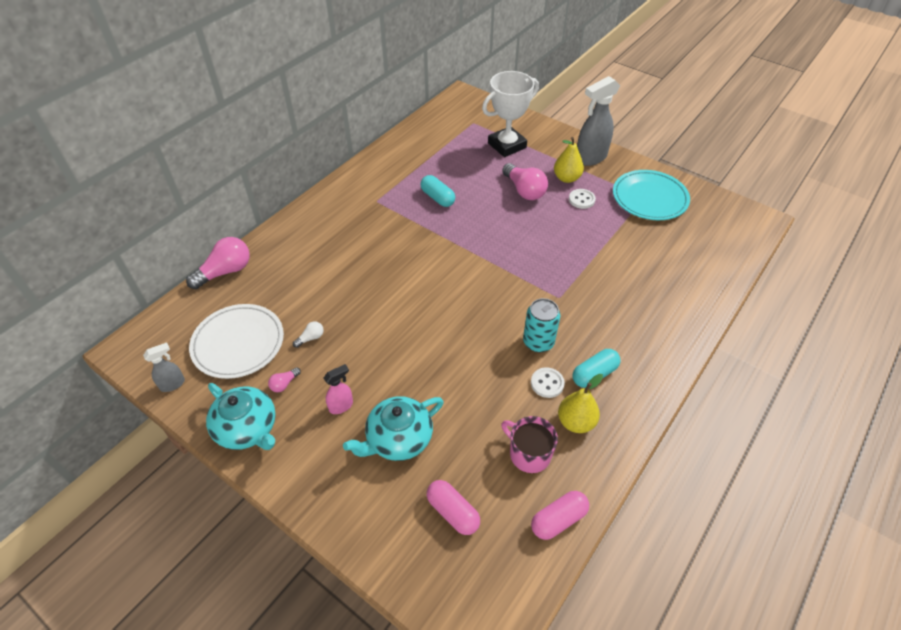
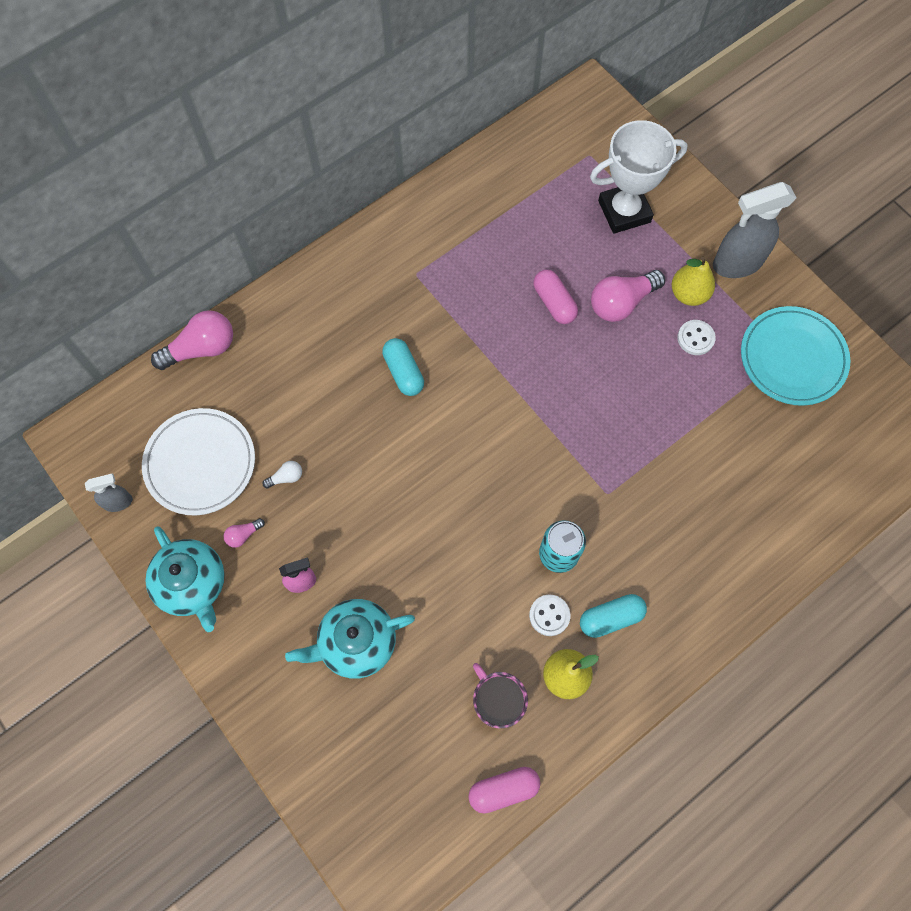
camera: 15 degrees right, 20 degrees up
turquoise capsule [420,175,455,207] -> turquoise capsule moved to [382,338,424,396]
pink capsule [427,480,480,535] -> pink capsule moved to [533,269,578,324]
pink light bulb [502,163,548,200] -> pink light bulb turned 75 degrees clockwise [591,270,665,322]

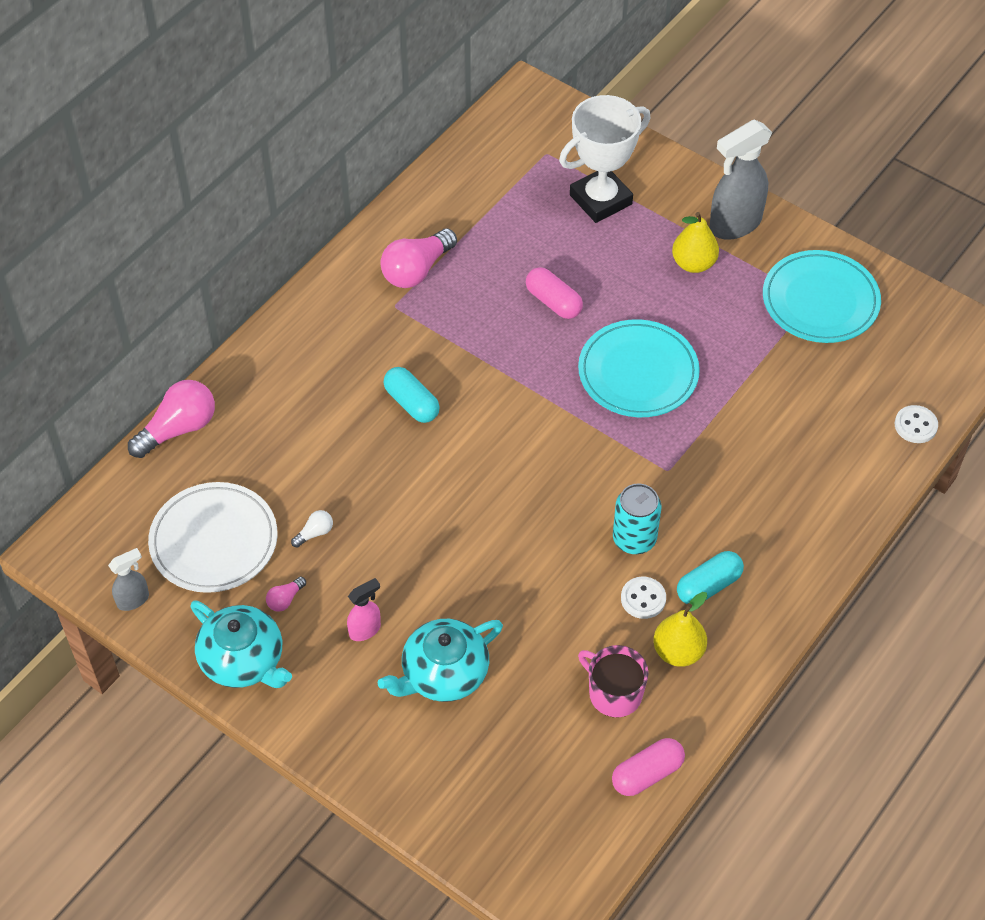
camera: 15 degrees left, 15 degrees down
pink light bulb [591,270,665,322] -> pink light bulb moved to [380,229,457,288]
white button [677,320,716,355] -> white button moved to [895,405,938,443]
none -> turquoise plate [578,319,700,417]

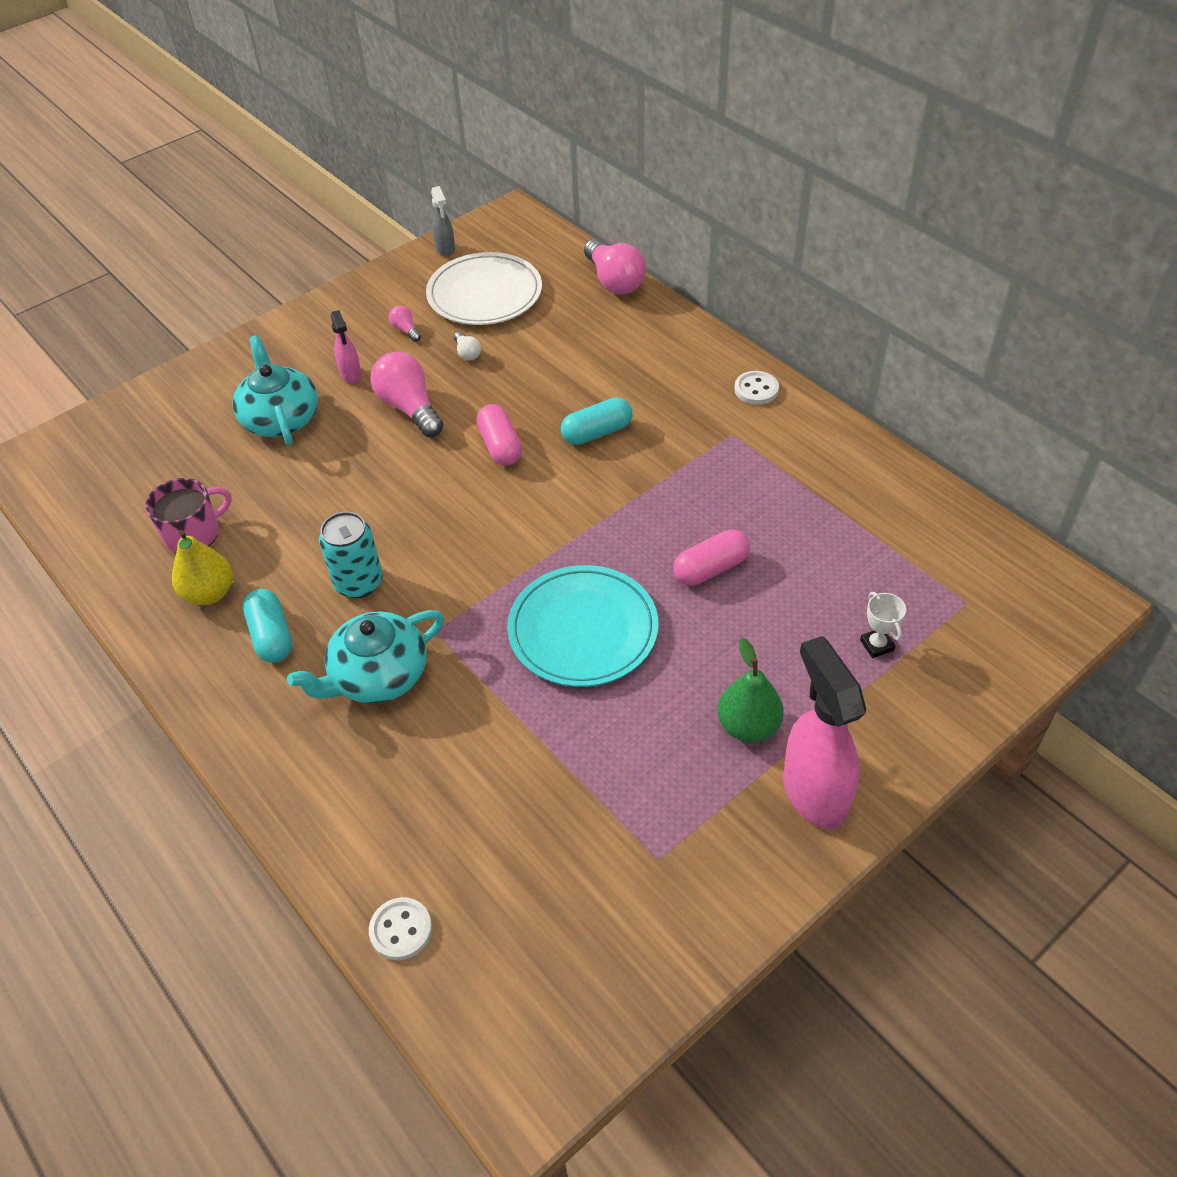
camera: 105 degrees right, 5 degrees down
turquoise teapot [190,600,292,688] -> turquoise teapot moved to [287,610,444,704]
pink light bulb [380,229,457,288] -> pink light bulb moved to [370,352,443,437]
white trophy [559,95,651,223] -> white trophy [860,592,906,658], size x0.40
pink capsule [612,738,685,796] -> pink capsule moved to [477,404,522,466]
white button [621,577,666,619] -> white button moved to [734,371,779,405]
yellow pear [672,212,719,273] -> green pear [718,638,784,742]
grey spray bottle [709,119,772,240] -> pink spray bottle [783,636,866,829]
turquoise plate [763,250,881,343] -> none

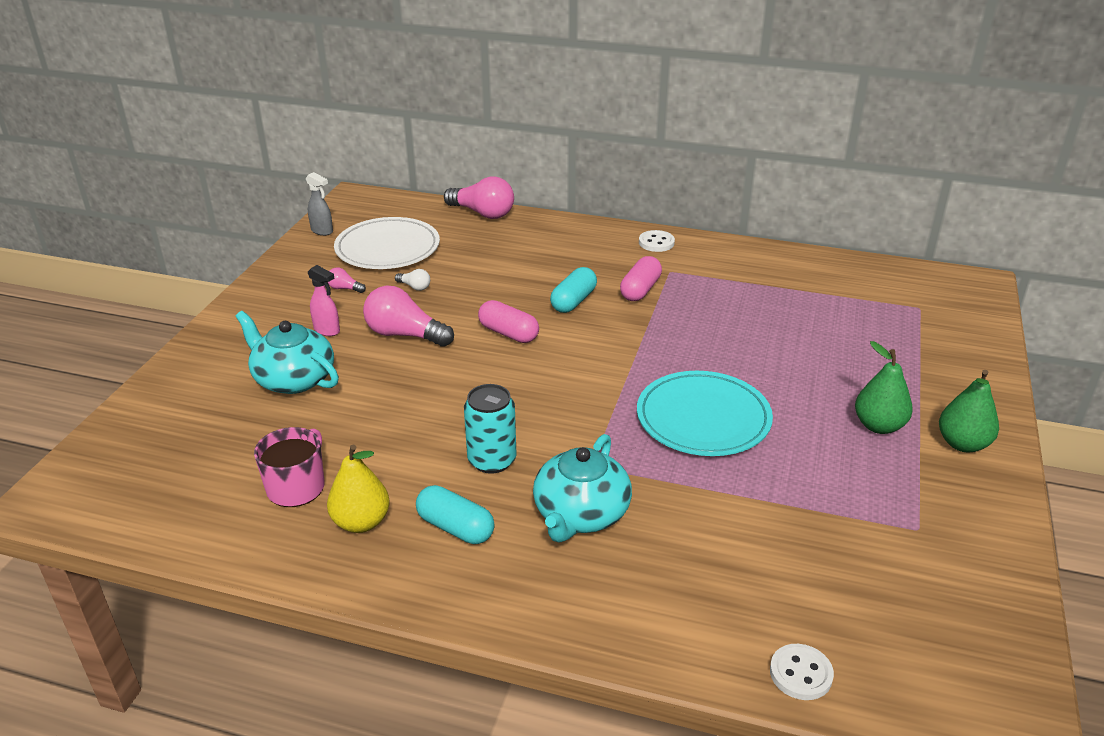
camera: 35 degrees left, 15 degrees down
pink capsule [673,529,750,586] -> pink capsule moved to [620,256,662,301]
pink spray bottle [783,636,866,829] -> green pear [939,370,999,452]
white trophy [860,592,906,658] -> none

